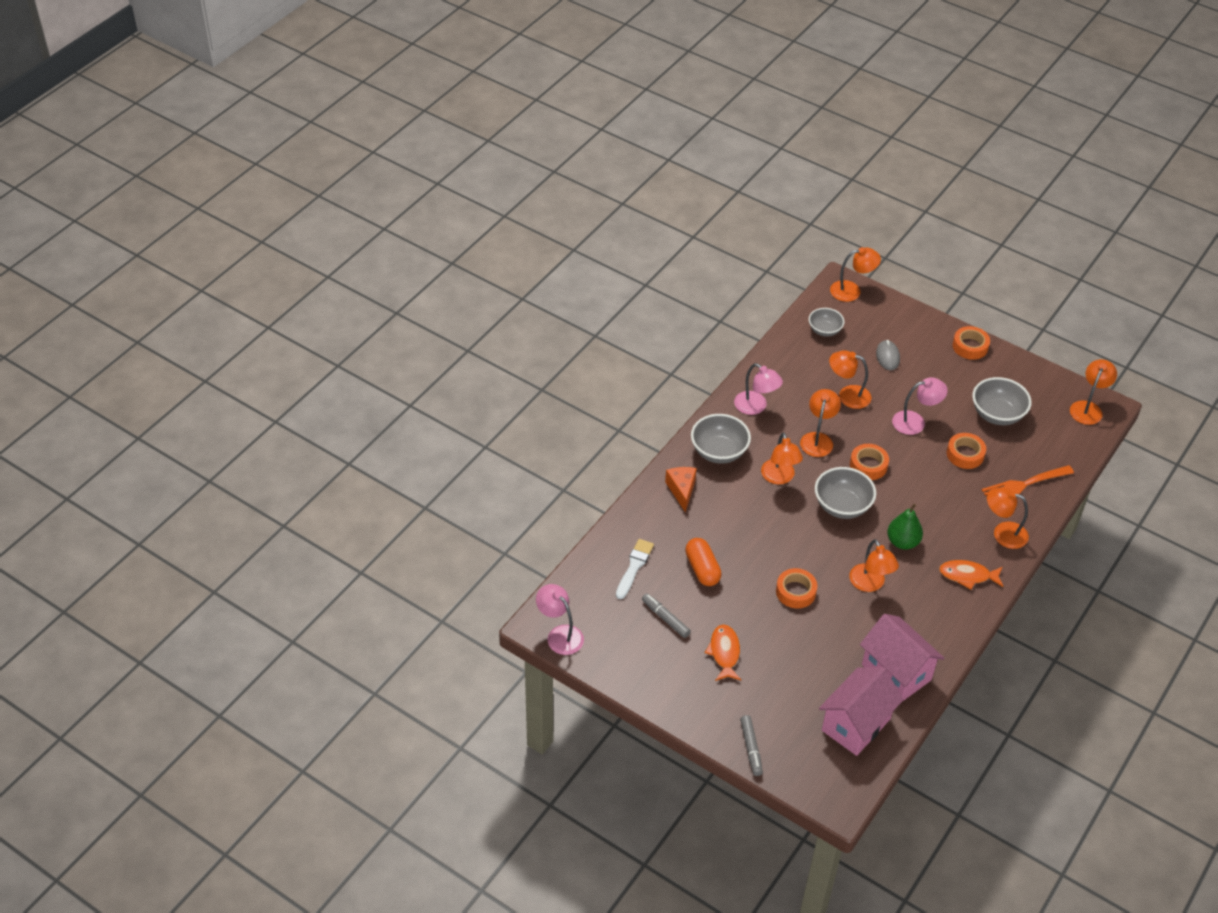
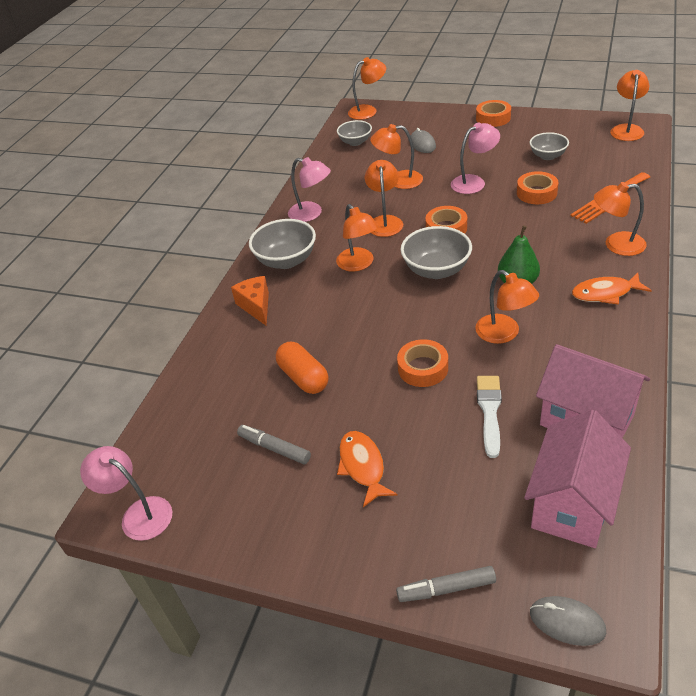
camera: 10 degrees left, 5 degrees down
white brush [616,539,654,599] -> white brush moved to [477,376,502,458]
grey marker [740,715,763,776] -> grey marker turned 105 degrees clockwise [396,566,496,602]
grey bowl [972,377,1032,425] -> grey bowl [530,132,569,160], size x0.64
none -> grey mouse [530,596,606,646]

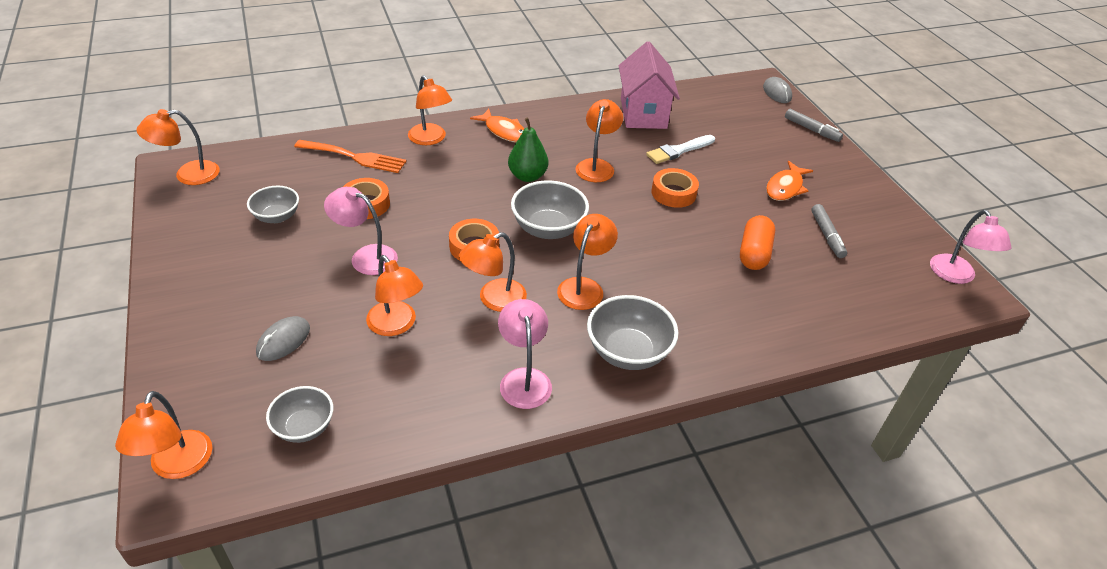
camera: 135 degrees left, 0 degrees up
orange cheese [231,276,269,325] -> none
orange lamp [348,57,386,120] -> orange lamp turned 120 degrees counterclockwise [115,391,212,479]
orange tape [476,100,511,127] -> none
pink house [524,410,631,548] -> none

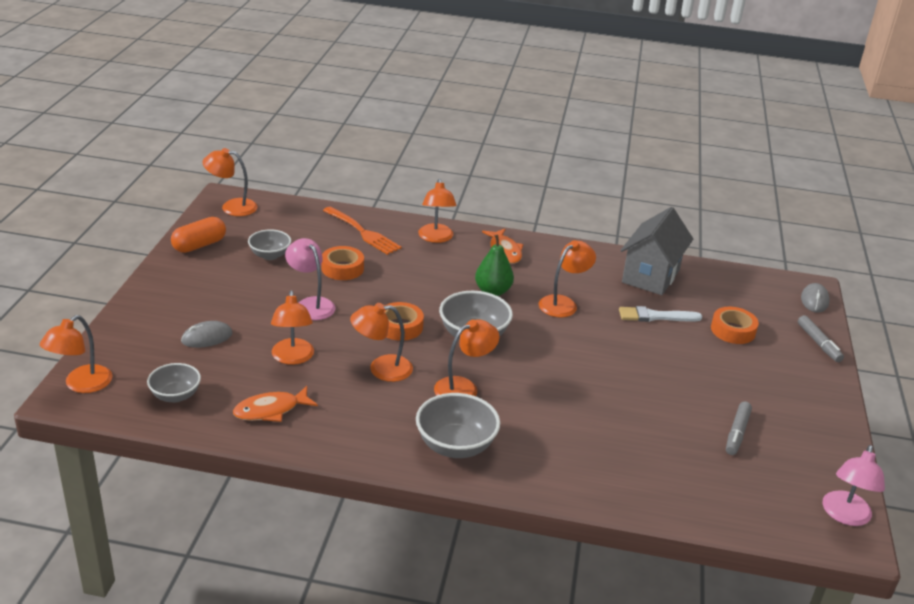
camera: 30 degrees right, 10 degrees down
pink lamp [498,299,552,409] -> none
pink house [619,41,680,129] -> grey house [620,207,693,295]
orange tape [651,168,699,208] -> orange tape moved to [711,307,759,344]
orange capsule [740,215,775,270] -> orange capsule moved to [171,217,226,253]
orange fish [766,161,813,201] -> orange fish moved to [233,386,318,422]

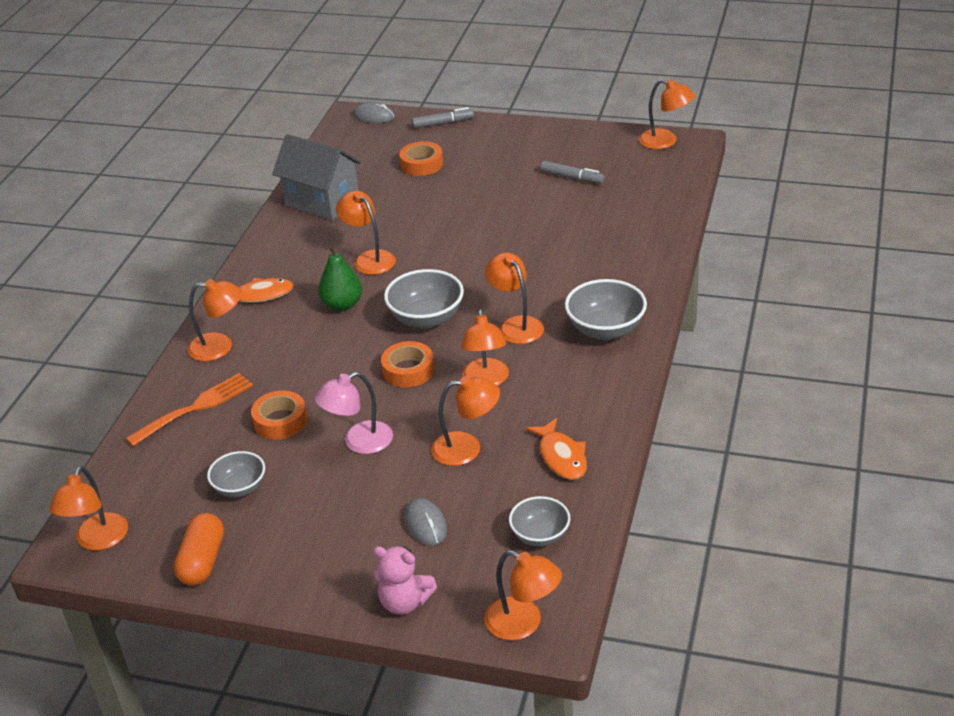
camera: 80 degrees left, 5 degrees up
orange capsule [171,217,226,253] -> orange capsule turned 45 degrees clockwise [174,513,224,586]
white brush [619,306,702,322] -> none
pink lamp [823,445,885,526] -> orange lamp [639,79,695,149]
none -> pink teddy bear [373,546,437,615]

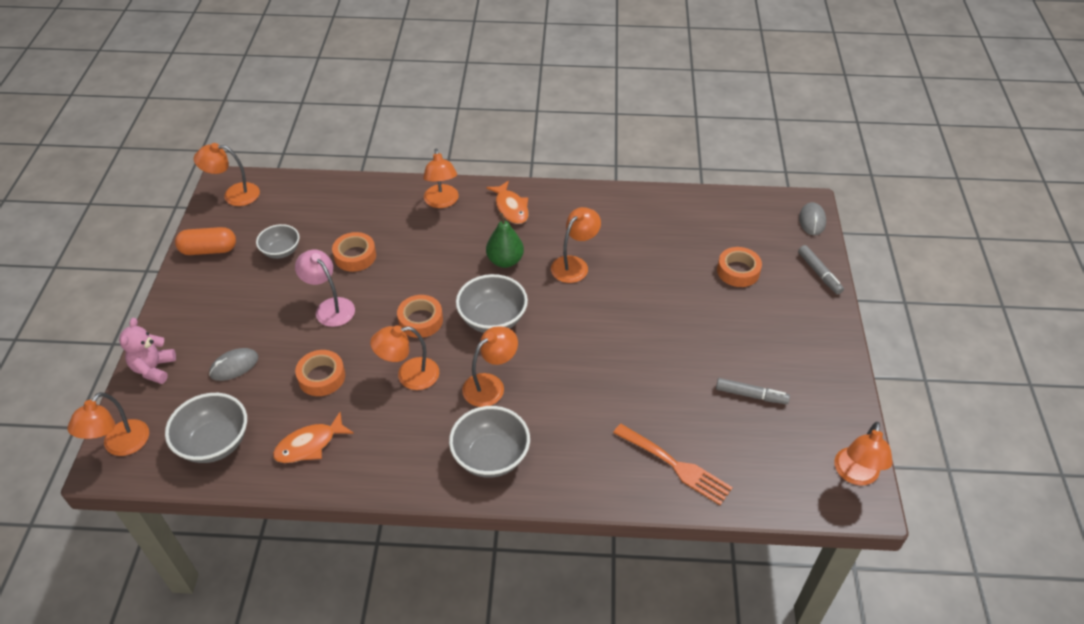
camera: 75 degrees right, 10 degrees up
orange fork [126,373,253,446] -> orange fork moved to [613,424,733,505]
grey house [272,134,361,220] -> none
orange lamp [431,376,500,466] -> orange tape [295,350,345,396]
grey bowl [509,496,570,547] -> grey bowl [165,393,247,463], size x1.56
grey marker [541,161,605,184] -> grey marker turned 90 degrees counterclockwise [716,378,790,404]

